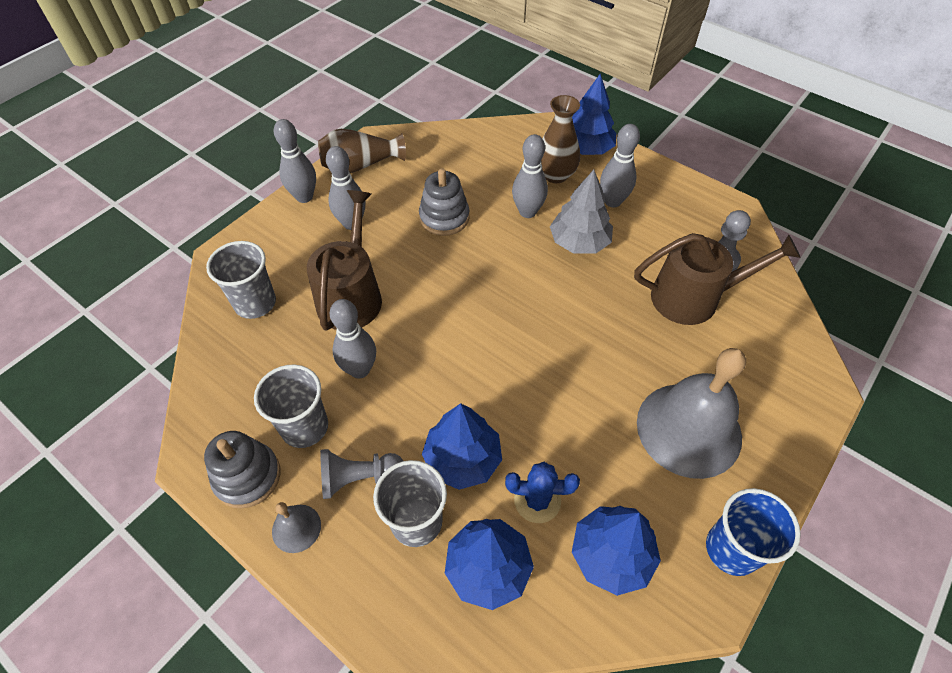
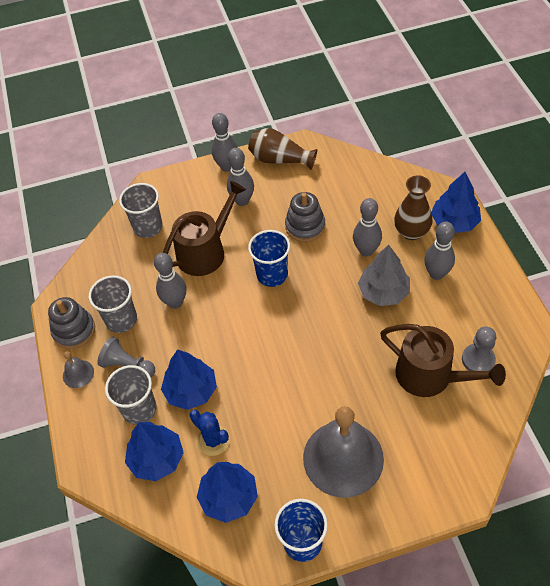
camera: 40 degrees right, 0 degrees up
none -> blue cup [248,230,290,287]

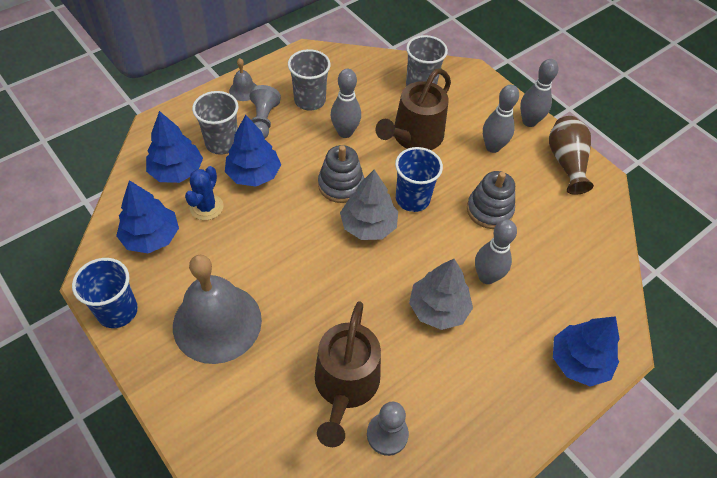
camera: 60 degrees right, 0 degrees up
grey stacking toy [48,297,95,349] -> grey stacking toy moved to [318,145,364,203]
brown watering can [163,181,246,276] -> brown watering can turned 105 degrees clockwise [375,68,451,150]
brown vase [394,175,433,240] -> none
grey bowling pin [424,222,455,280] -> none
none -> grey tree [340,169,398,240]

